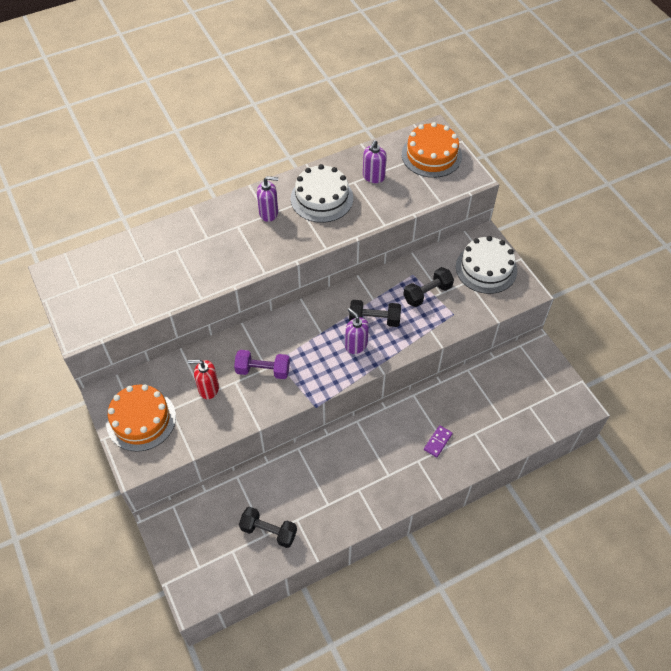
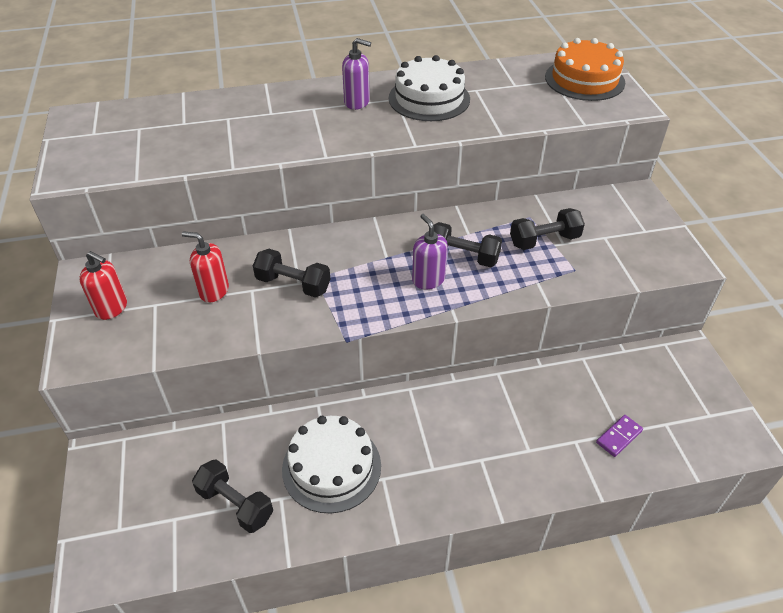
camera: 15 degrees right, 10 degrees down
orange cake [106,384,176,452] -> red soap dispenser [79,251,127,320]
purple dumbbell [234,350,290,379] -> black dumbbell [253,249,330,297]
purple soap dispenser [363,140,387,183] -> none
purple domino [424,425,453,457] -> purple domino moved to [596,415,643,457]
white cake [456,236,517,294] -> white cake moved to [282,416,381,513]

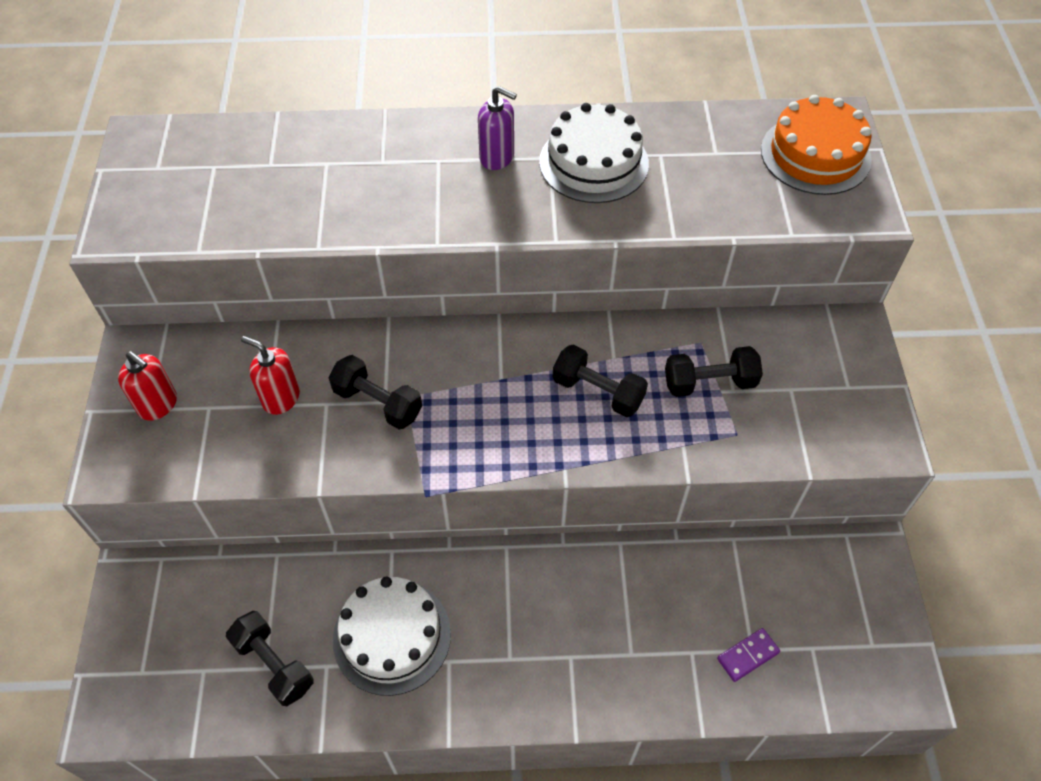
camera: 10 degrees right, 10 degrees up
purple soap dispenser [412,214,448,289] -> none

